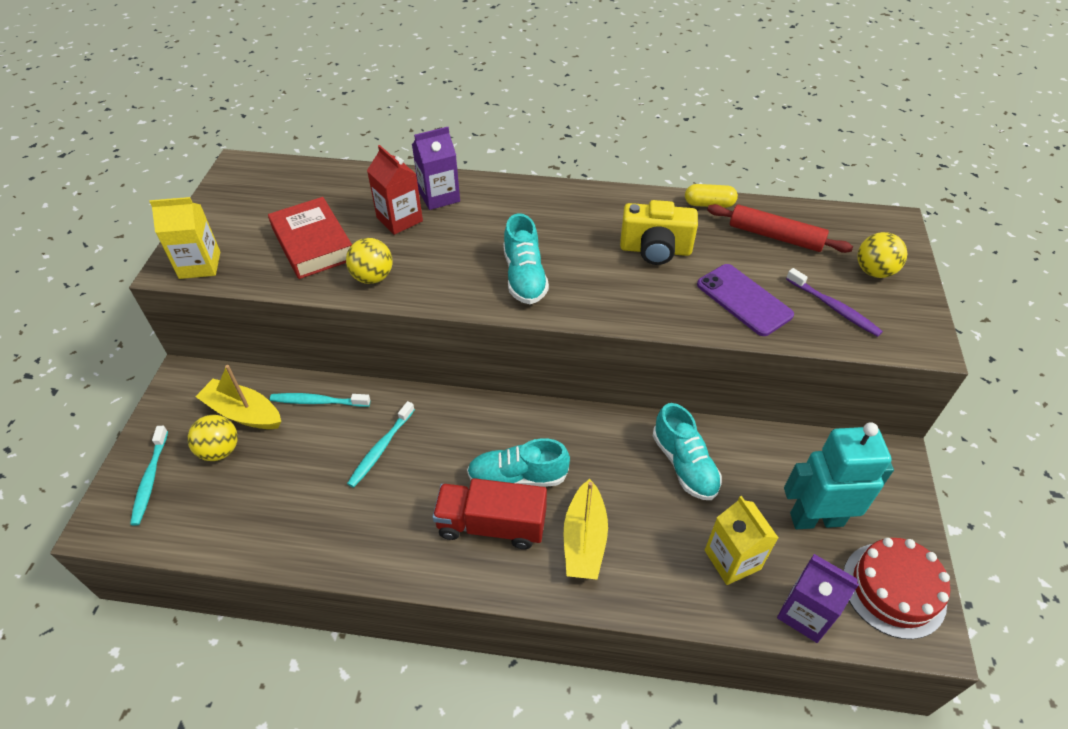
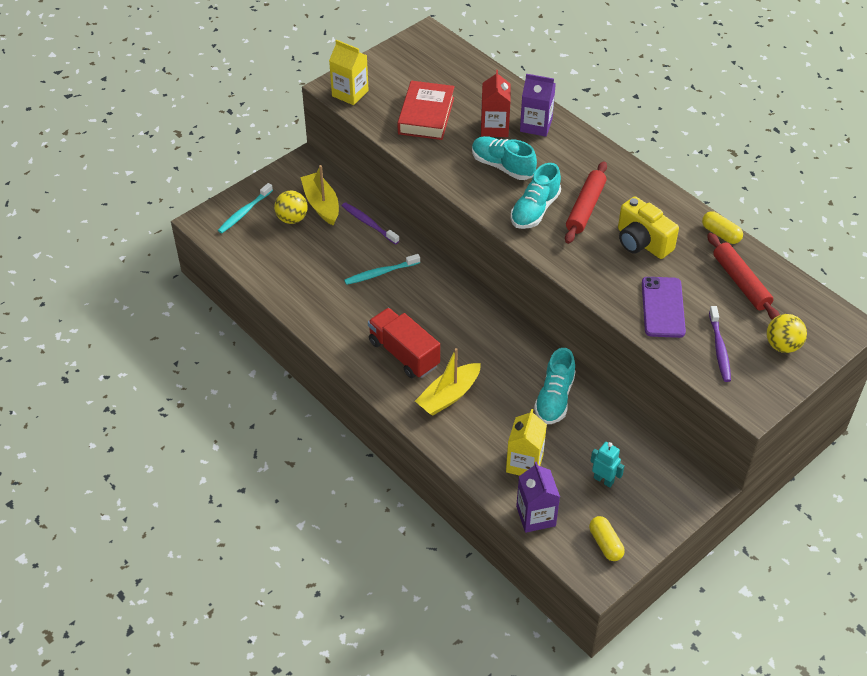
camera: 40 degrees right, 0 degrees up
turquoise toothbrush [270,393,370,407] -> purple toothbrush [342,202,399,245]
yellow ball [346,238,393,284] -> none
turquoise shoe [467,438,570,487] -> turquoise shoe moved to [472,136,537,180]
turquoise robot [784,422,894,529] -> turquoise robot [591,442,624,488], size x0.49
red cake [843,538,950,639] -> yellow capsule [589,516,625,561]
none -> red rolling pin [565,161,607,244]

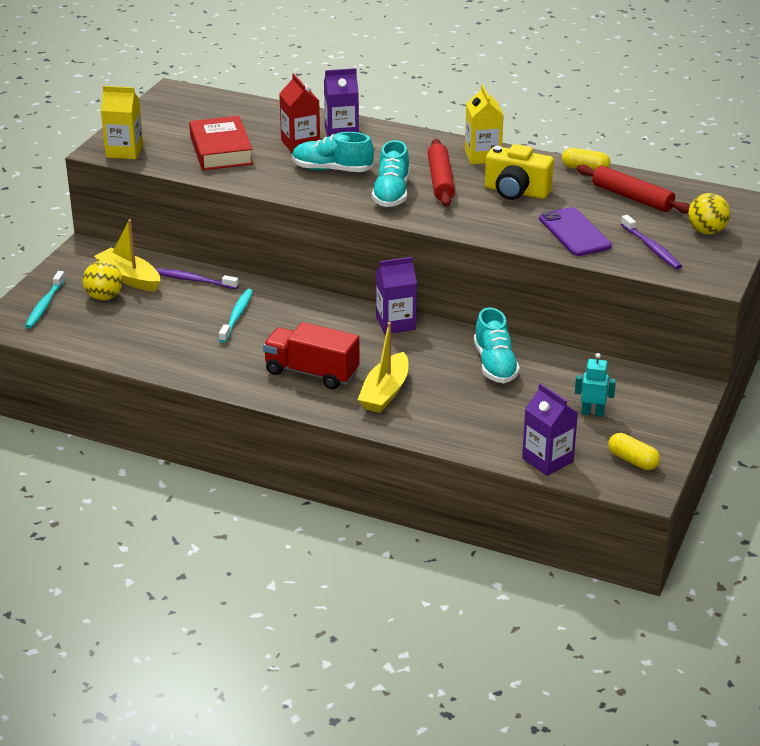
camera: 25 degrees left, 15 degrees down
turquoise toothbrush [344,254,420,285] -> turquoise toothbrush turned 150 degrees clockwise [219,289,253,343]
yellow carton [506,409,547,476] -> yellow carton moved to [465,85,504,164]
none -> purple carton [376,257,417,334]

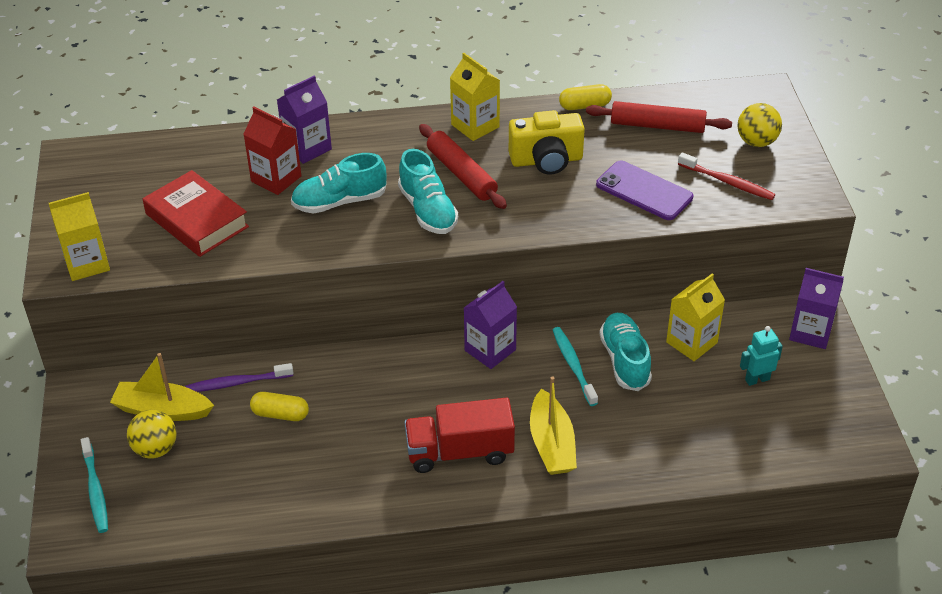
camera: 30 degrees left, 10 degrees up
turquoise toothbrush [219,289,253,343] -> turquoise toothbrush moved to [553,327,598,406]
turquoise shoe [474,307,520,383] -> turquoise shoe turned 150 degrees counterclockwise [599,313,652,391]
purple carton [522,383,578,476] -> purple carton moved to [789,268,844,349]
yellow capsule [608,433,660,470] -> yellow capsule moved to [250,392,309,421]
purple toothbrush [621,215,682,269] -> red toothbrush [678,152,775,200]
none -> yellow carton [666,274,725,361]

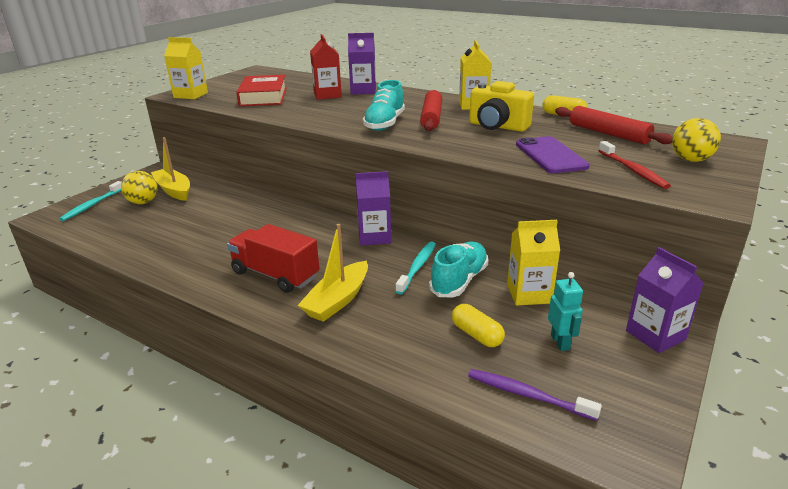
camera: 40 degrees right, 15 degrees down
purple toothbrush [185,363,294,392] -> purple toothbrush moved to [468,369,602,421]
yellow capsule [250,392,309,421] -> yellow capsule moved to [452,304,505,347]
turquoise shoe [291,153,387,214] -> none
turquoise robot [740,326,783,386] -> turquoise robot turned 60 degrees clockwise [548,272,583,351]

